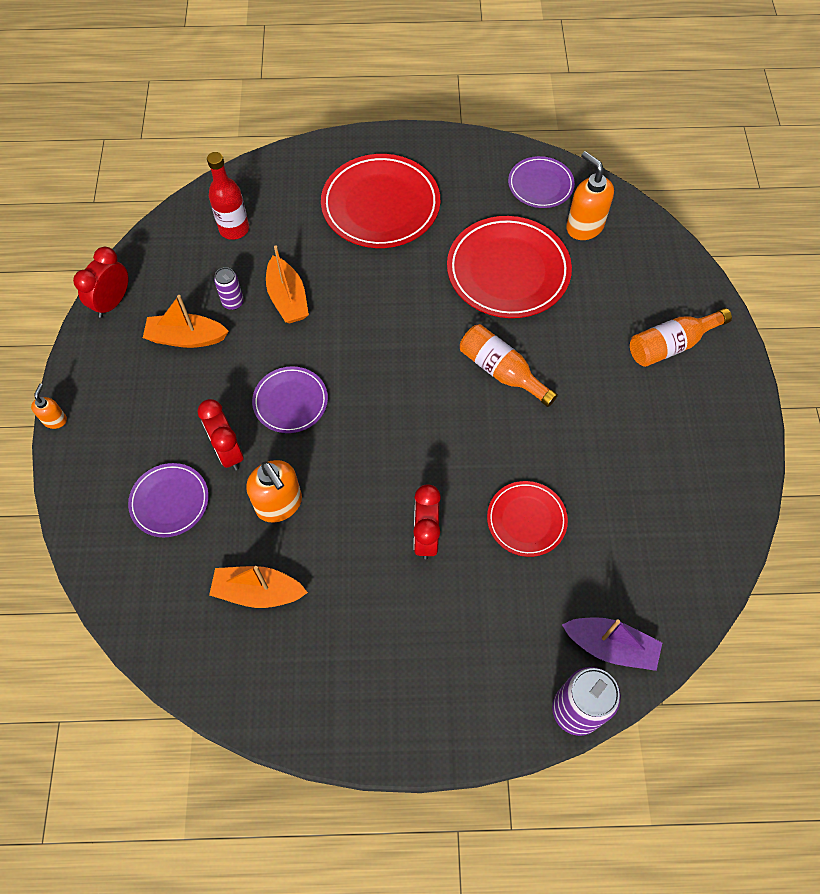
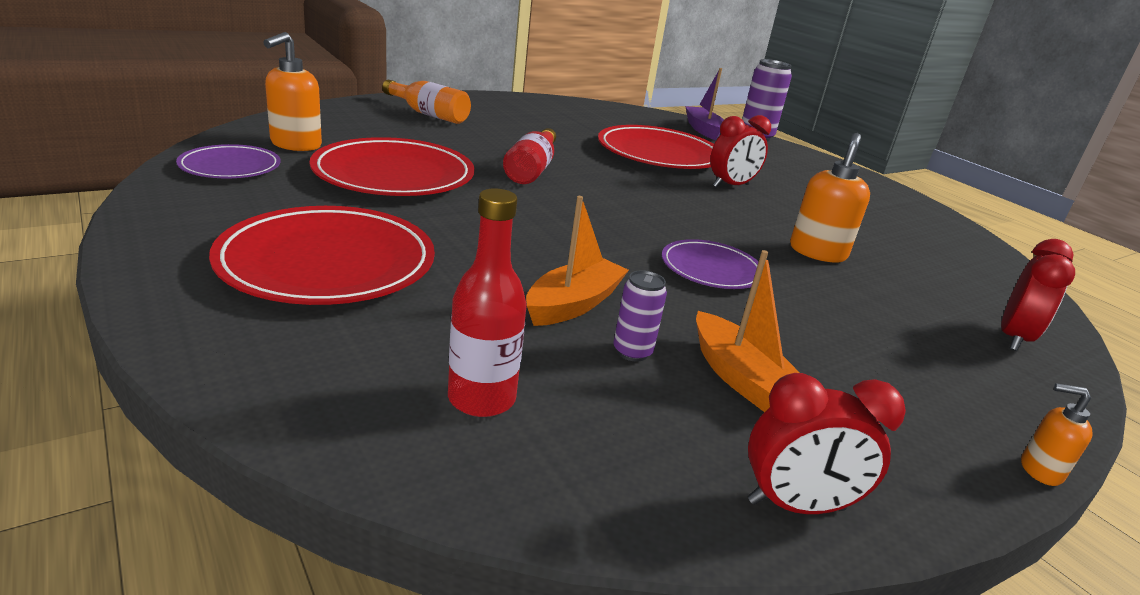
camera: 125 degrees left, 35 degrees down
orange soap dispenser [31,384,67,429] -> orange soap dispenser turned 45 degrees clockwise [1021,383,1093,486]
purple plate [128,463,209,537] -> none
red clock [198,399,244,470] -> red clock moved to [1001,239,1075,351]
orange boat [209,566,308,608] -> none
orange bottle [460,324,558,407] -> red bottle [503,128,556,184]
red plate [487,481,568,557] -> red plate [598,125,714,169], size x1.78

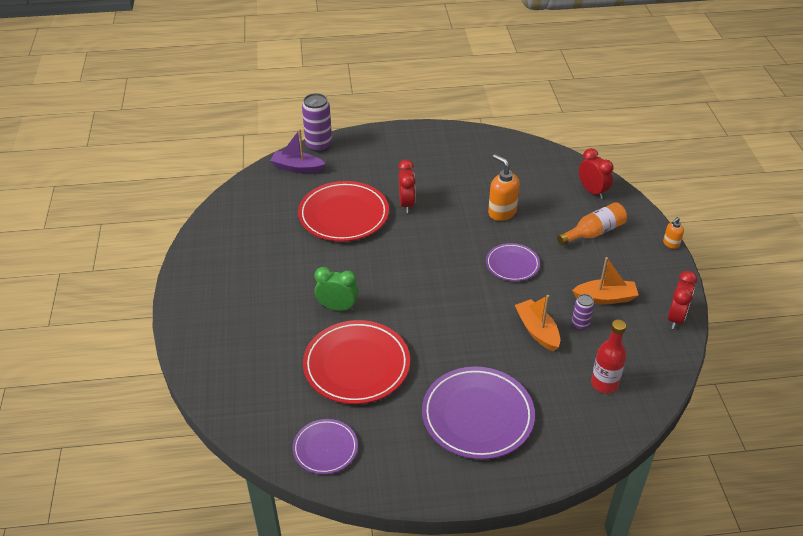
camera: 60 degrees left, 15 degrees up
red plate [209,206,435,305] -> purple plate [422,367,535,459]
orange soap dispenser [263,32,322,151] -> none
orange bottle [382,80,471,124] -> orange bottle moved to [557,202,627,245]
red bottle [503,128,556,184] -> none
none -> green clock [315,267,359,311]

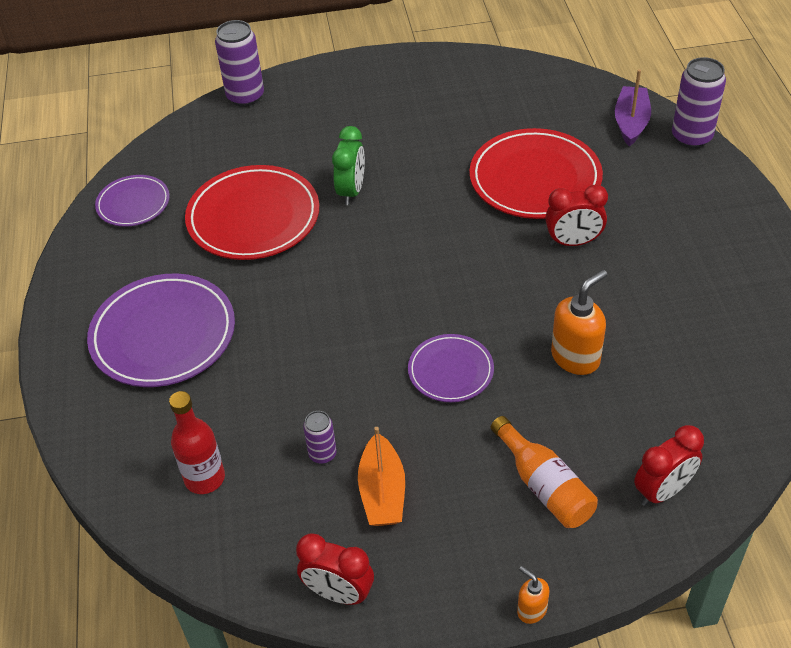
camera: 90 degrees right, 5 degrees up
orange boat [515,295,560,351] -> none
none -> purple can [215,20,264,107]

